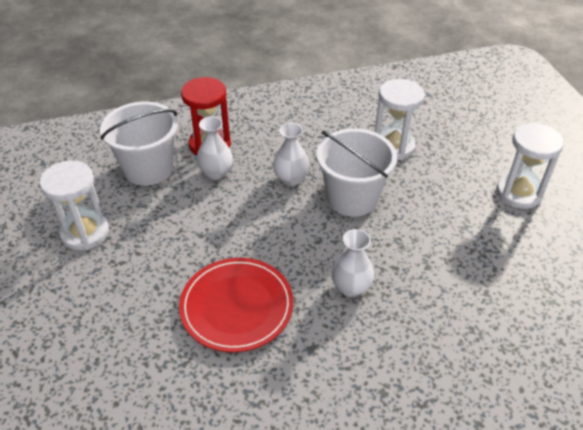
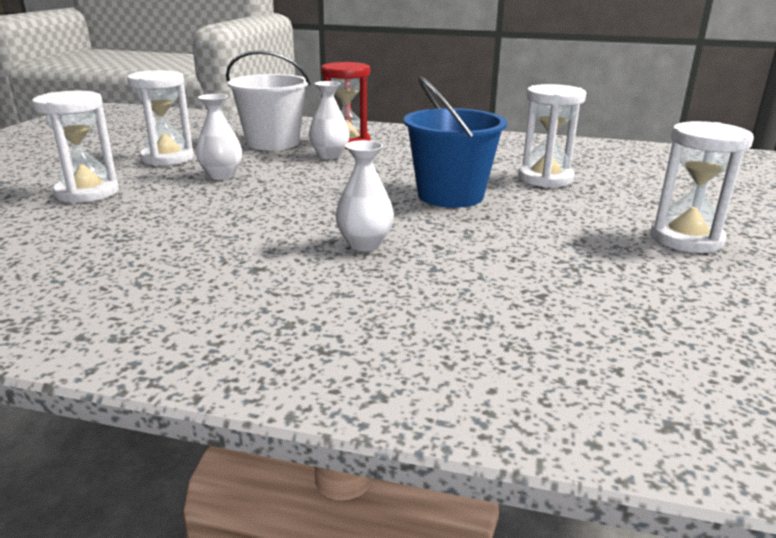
camera: 30 degrees right, 20 degrees down
red plate [179,258,293,352] -> none
white vase [273,123,309,186] -> white vase moved to [196,94,242,180]
white bucket [316,128,397,217] -> blue bucket [403,76,507,208]
none -> white hourglass [32,91,119,203]

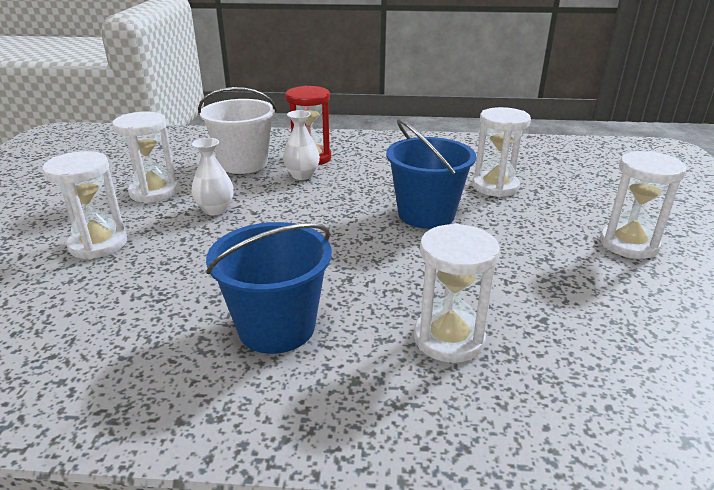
camera: 10 degrees left, 5 degrees up
white vase [335,140,394,251] -> none
none -> blue bucket [206,222,332,354]
none -> white hourglass [414,223,500,363]

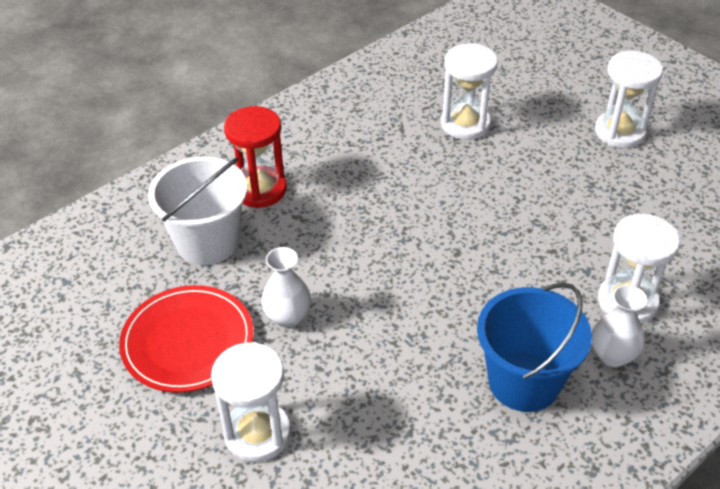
camera: 45 degrees left, 15 degrees up
white hourglass [112,111,178,203] -> red plate [119,285,254,392]
white vase [283,110,320,180] -> white vase moved to [592,285,647,367]
blue bucket [386,119,476,229] -> none

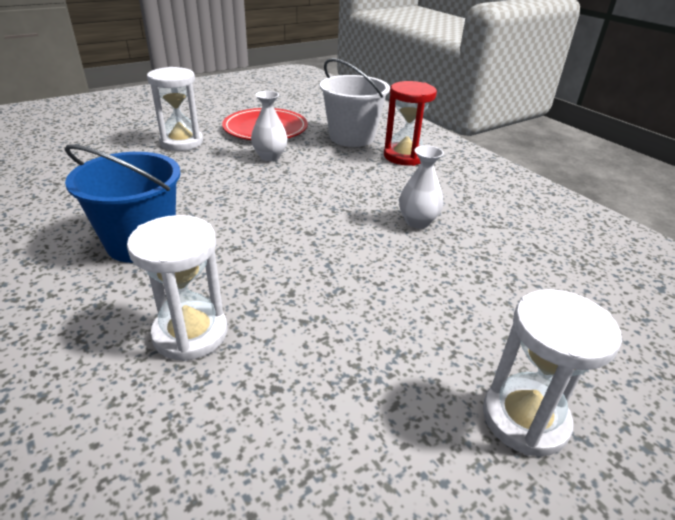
camera: 95 degrees right, 10 degrees down
white hourglass [441,43,498,140] -> none
white vase [592,285,647,367] -> white vase moved to [399,145,444,229]

